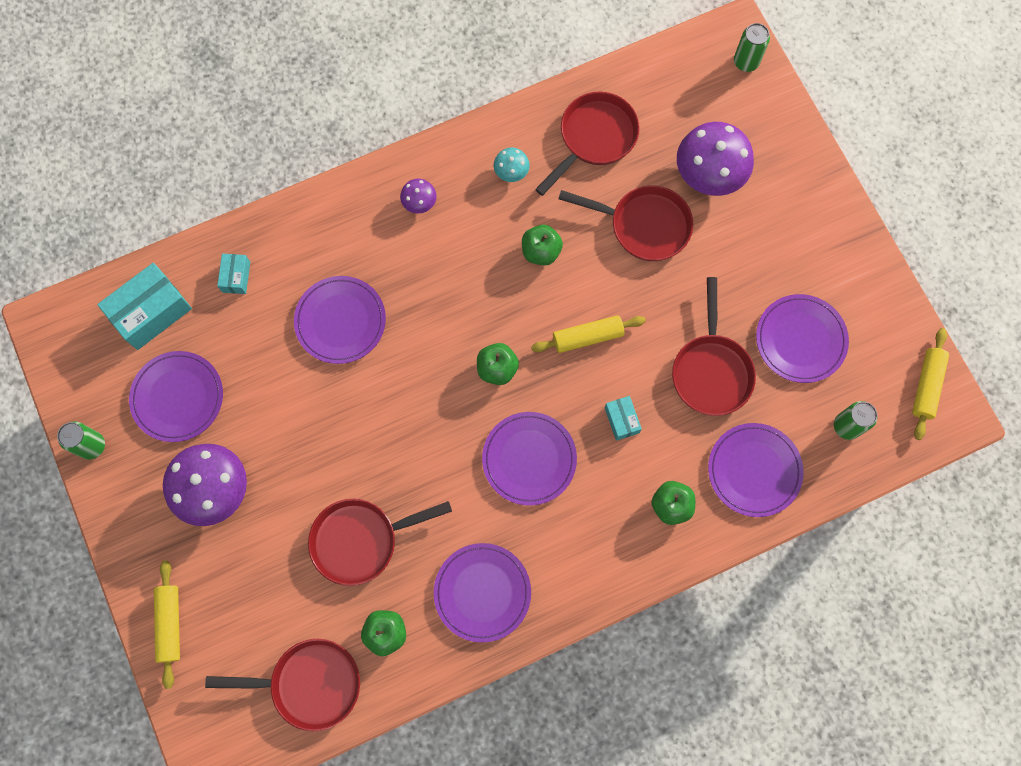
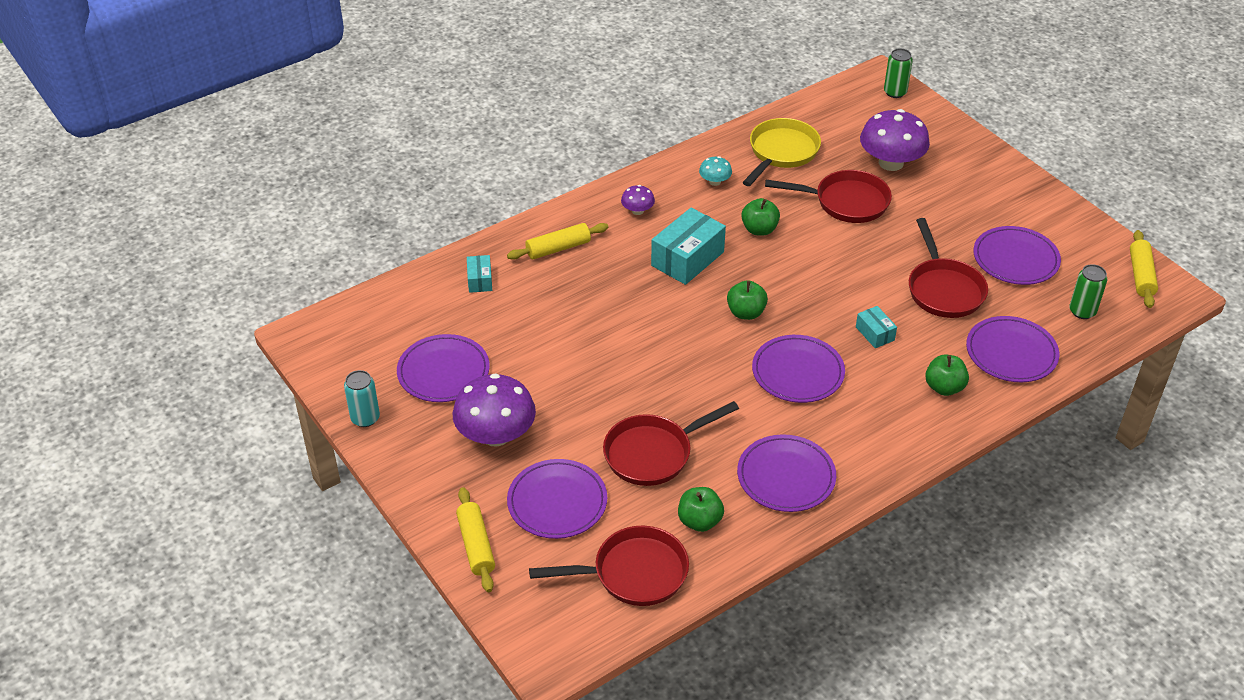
camera: 10 degrees left, 30 degrees down
green can [57,421,105,460] -> turquoise can [344,370,380,427]
turquoise box [97,263,192,350] -> turquoise box moved to [651,208,726,285]
purple plate [294,276,386,364] -> purple plate moved to [507,459,607,539]
yellow rolling pin [531,315,646,353] -> yellow rolling pin moved to [507,223,608,260]
red pan [535,92,640,196] -> yellow pan [742,118,821,186]

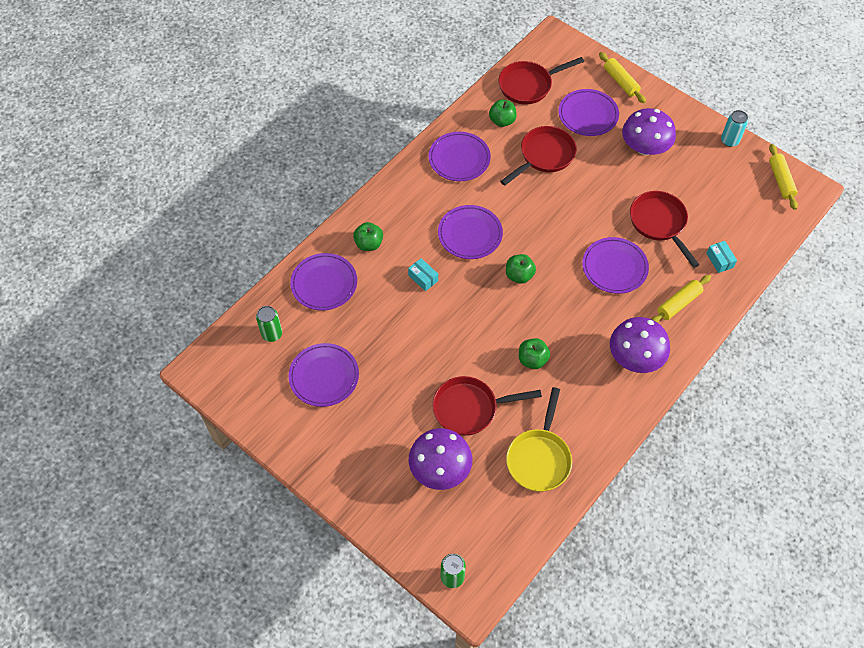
camera: 165 degrees right, 15 degrees up
purple plate [397,334,490,402] -> purple plate moved to [582,237,649,294]
purple mushroom [621,185,655,215] -> purple mushroom [610,317,670,373], size x2.11
turquoise box [651,208,726,285] -> none
turquoise mushroom [699,156,732,186] -> none
red pan [909,218,988,318] -> red pan moved to [630,191,699,268]
yellow rolling pin [1130,230,1158,308] -> yellow rolling pin moved to [769,144,798,210]

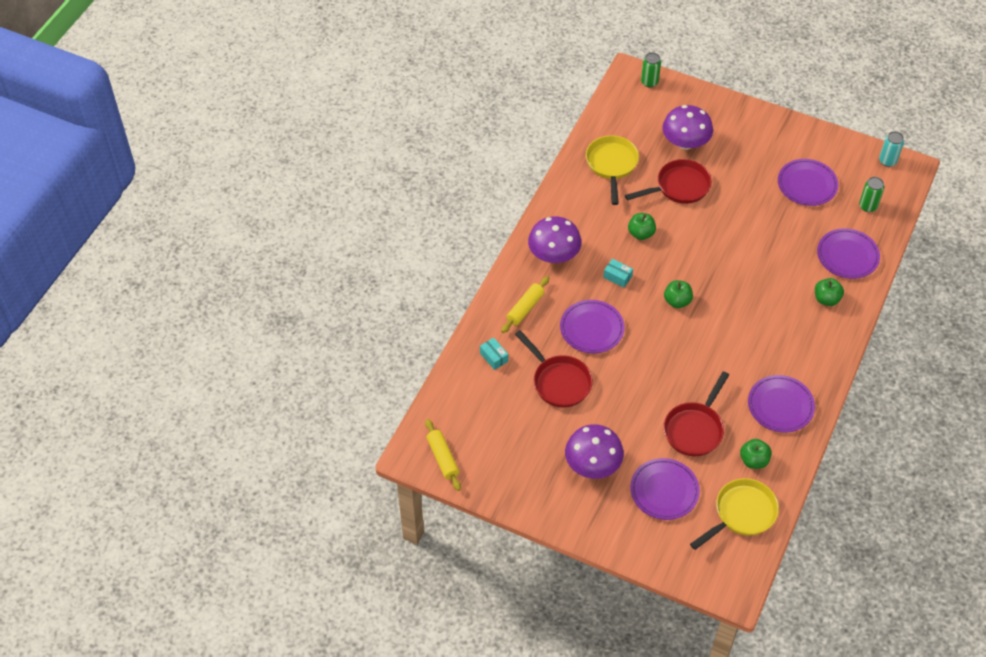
camera: 165 degrees right, 5 degrees down
turquoise box [408,258,438,291] -> turquoise box moved to [603,259,633,288]
purple plate [438,205,503,259] -> none
red pan [499,57,584,104] -> yellow pan [690,478,779,550]
yellow rolling pin [599,52,646,103] -> none
turquoise can [721,110,748,147] -> turquoise can moved to [879,131,904,167]

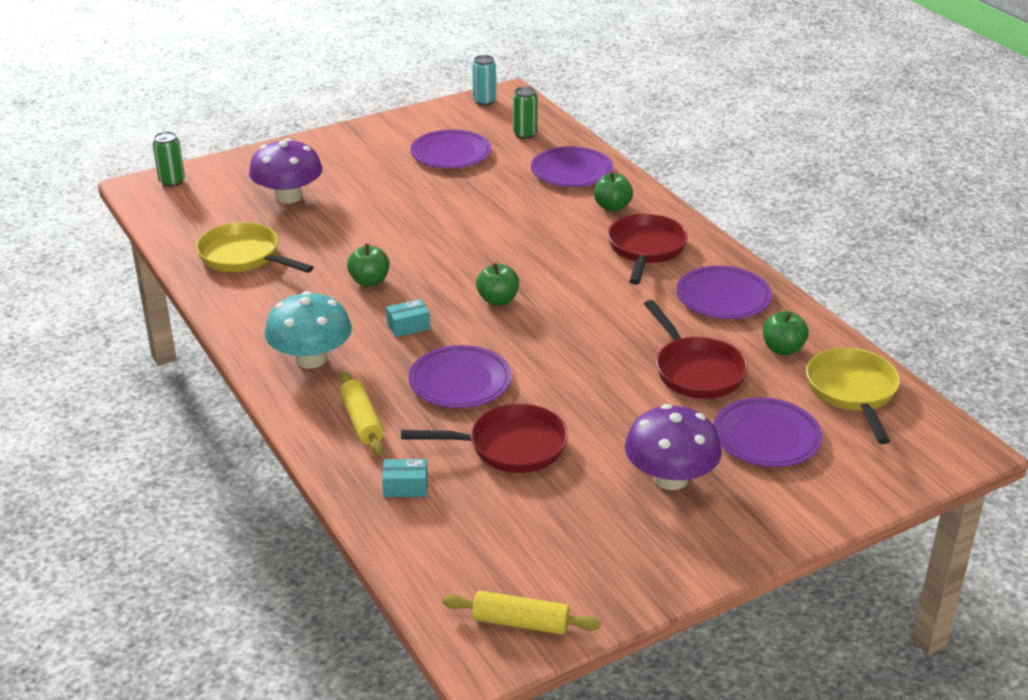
camera: 55 degrees left, 20 degrees down
purple mushroom [528,216,582,263] -> turquoise mushroom [265,291,352,369]
red pan [625,159,712,204] -> red pan moved to [608,214,688,285]

